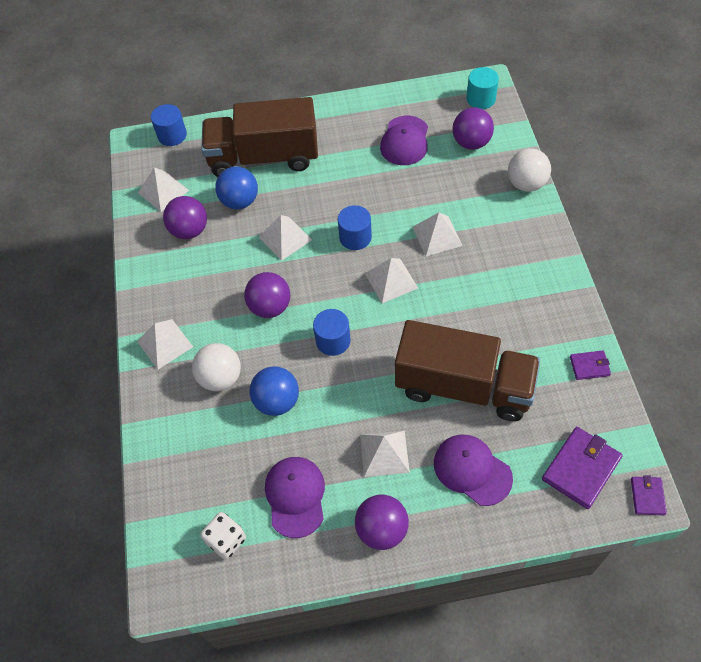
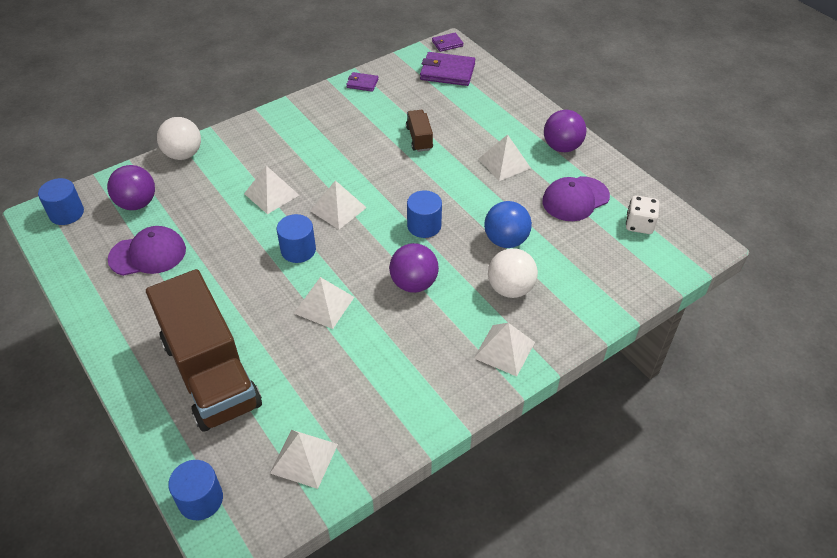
camera: 120 degrees left, 10 degrees down
purple ball [163,196,207,239] -> none
blue ball [215,166,258,209] -> none
brown truck [395,320,540,421] -> brown truck [406,110,433,152], size x0.42
purple cap [434,435,513,506] -> none
turquoise cylinder [467,67,499,109] -> blue cylinder [38,178,84,225]
purple wallet [570,350,611,380] -> purple wallet turned 45 degrees counterclockwise [346,72,378,92]

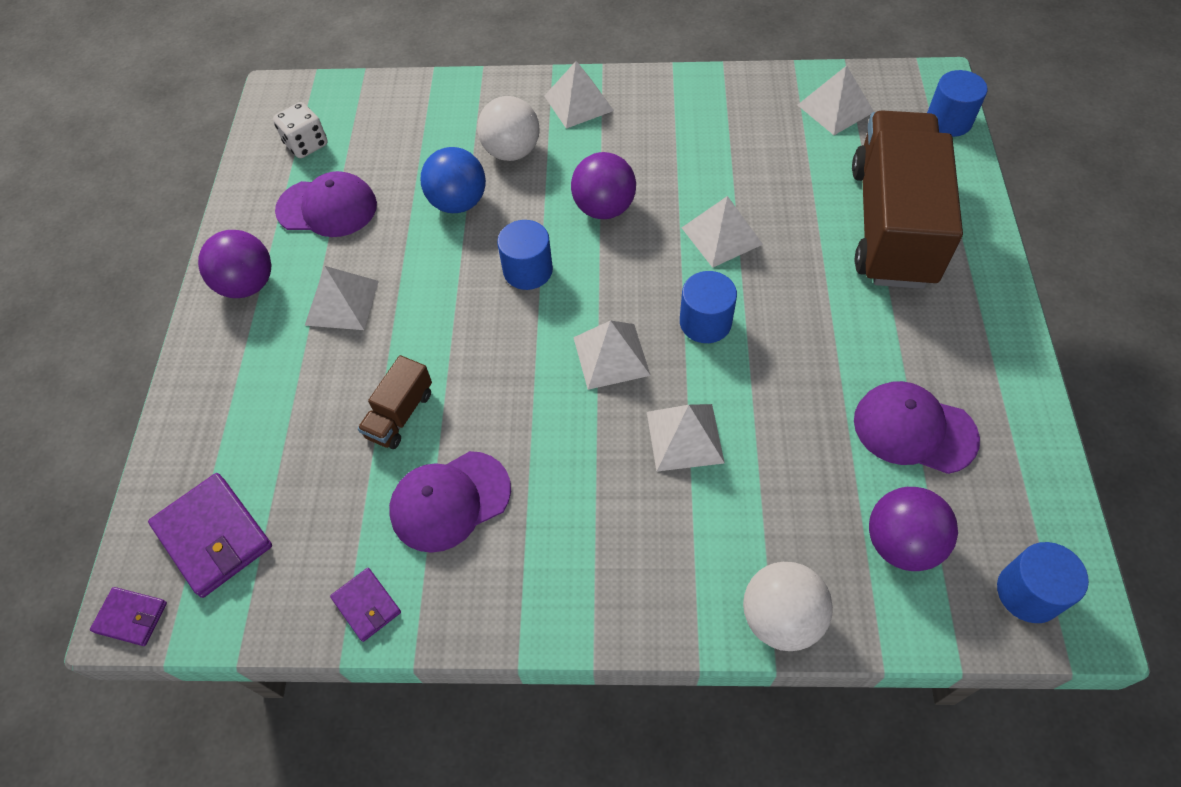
camera: 140 degrees left, 10 degrees up
none -> purple cap [389,451,511,553]

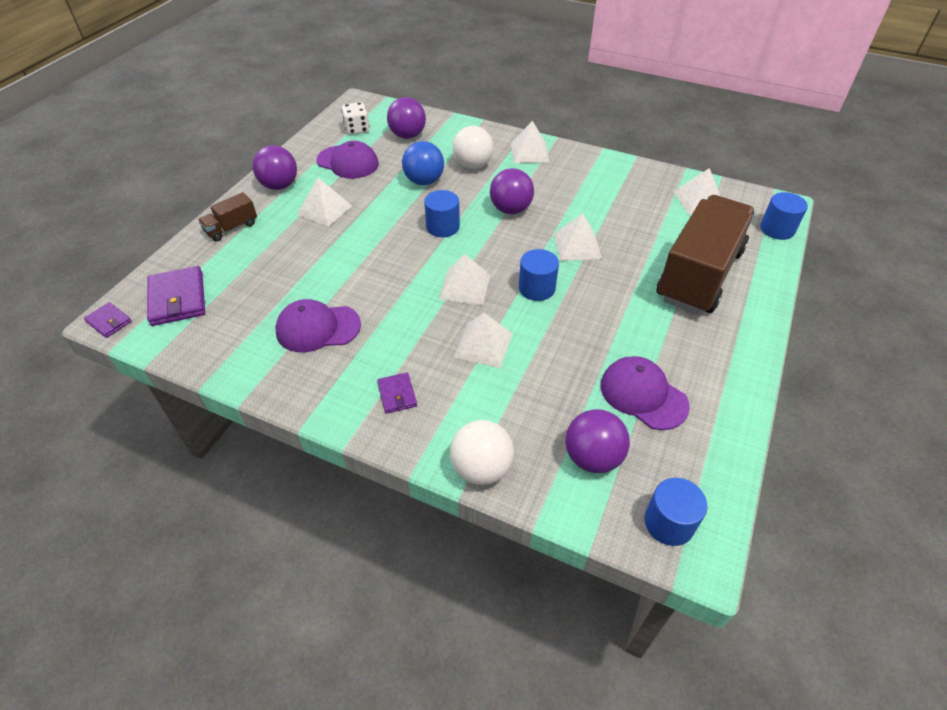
camera: 20 degrees right, 10 degrees down
purple wallet [330,568,401,642] -> purple wallet moved to [377,372,417,414]
brown truck [358,355,432,449] -> brown truck moved to [198,192,257,241]
none -> purple ball [387,97,426,139]

